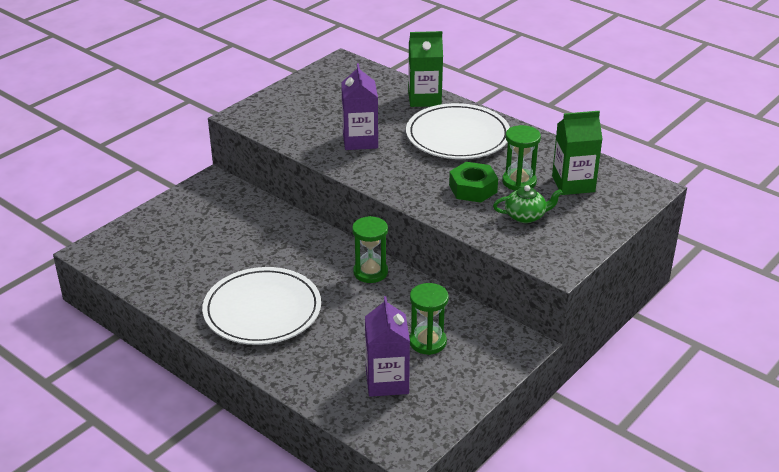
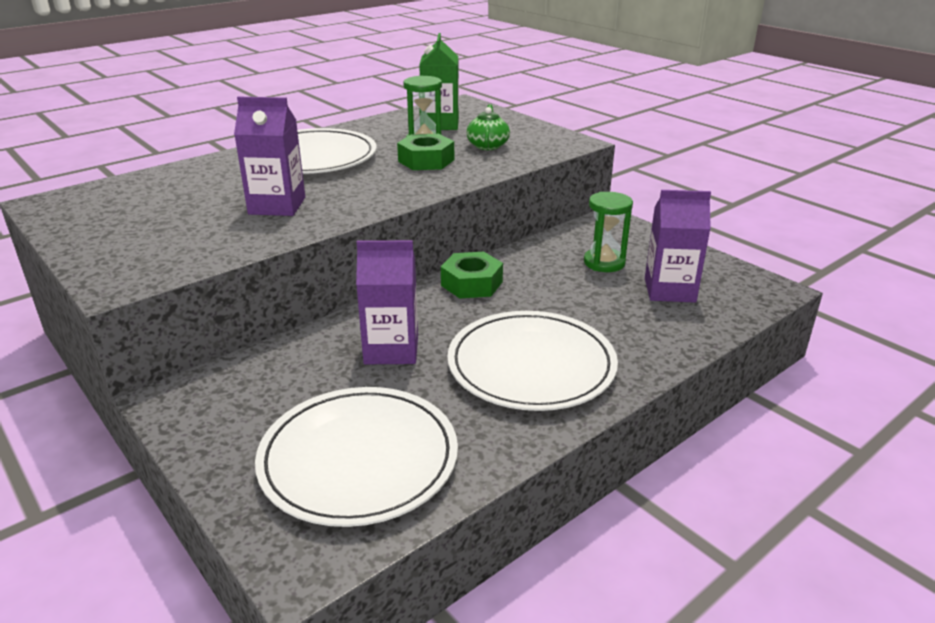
camera: 80 degrees left, 5 degrees down
green hourglass [352,216,388,283] -> green nut [441,252,503,299]
green carton [408,31,443,107] -> none
none -> white plate [255,387,458,527]
none -> purple carton [356,240,418,364]

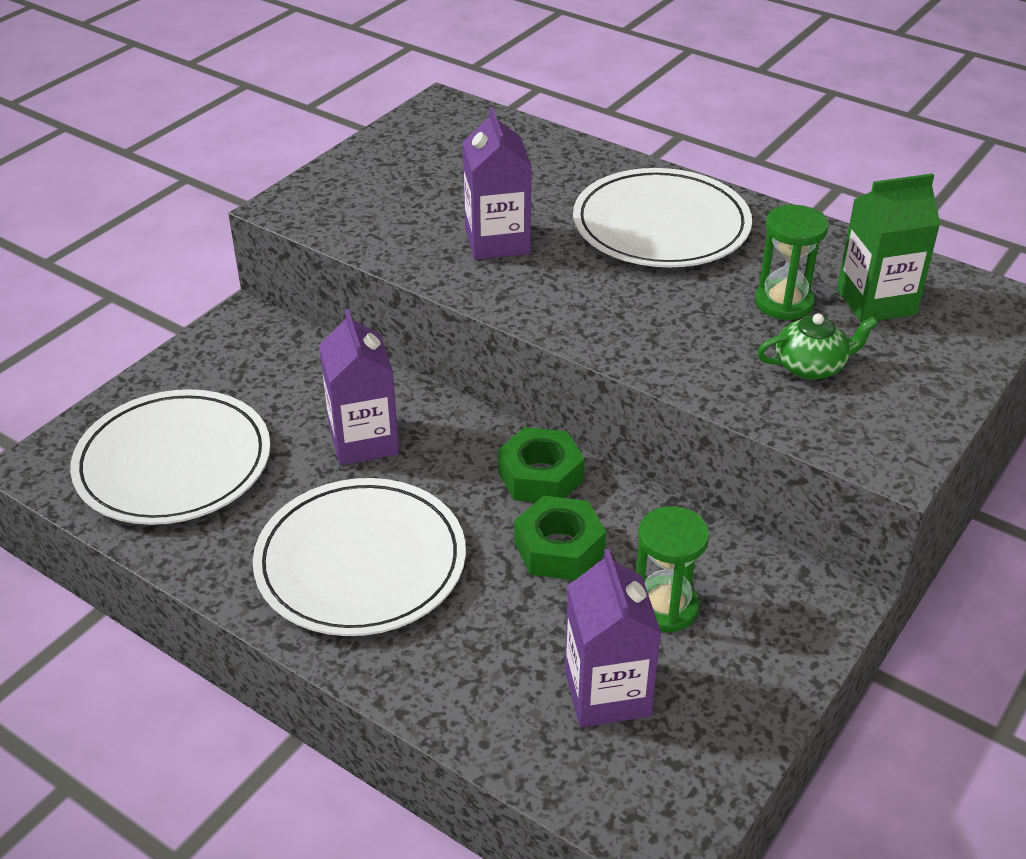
camera: 75 degrees right, 10 degrees up
green nut [397,134,454,170] -> green nut moved to [514,495,606,580]

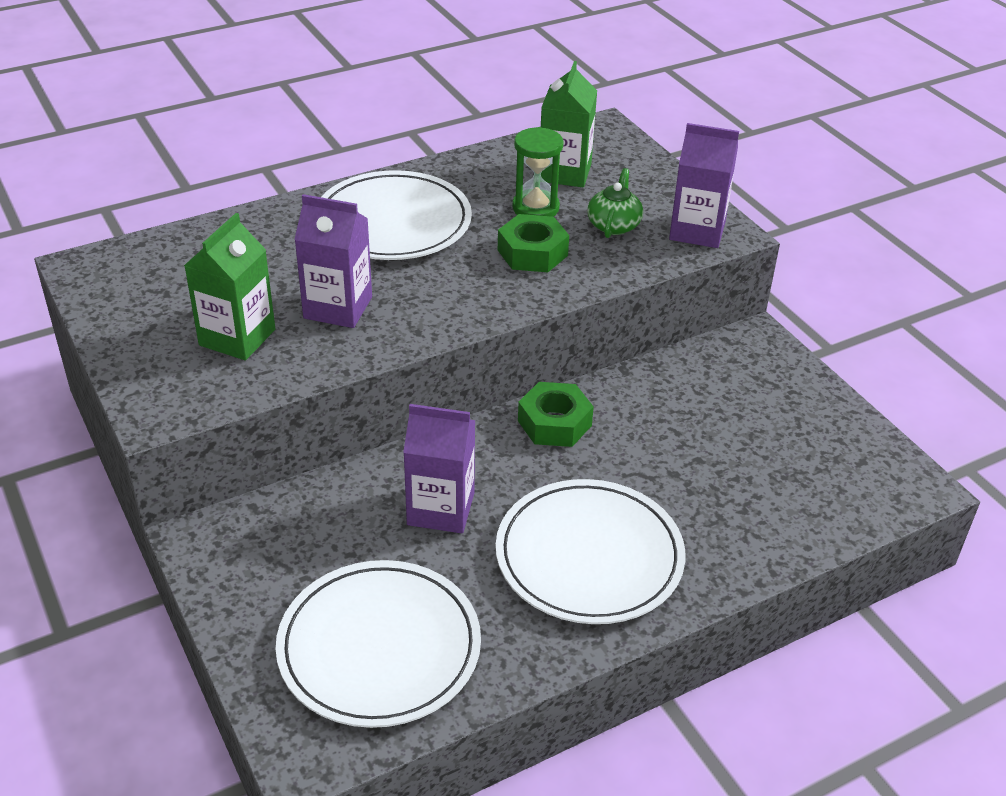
camera: 65 degrees left, 0 degrees up
green nut [514,495,606,580] -> green nut moved to [498,214,569,272]
purple carton [565,549,662,727] -> purple carton moved to [669,123,739,248]
green hourglass [636,506,709,633] -> none
none -> green carton [184,213,275,360]

